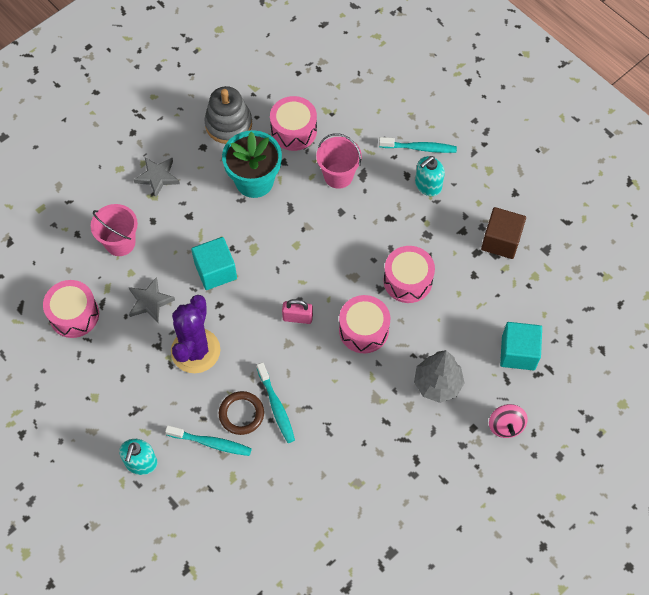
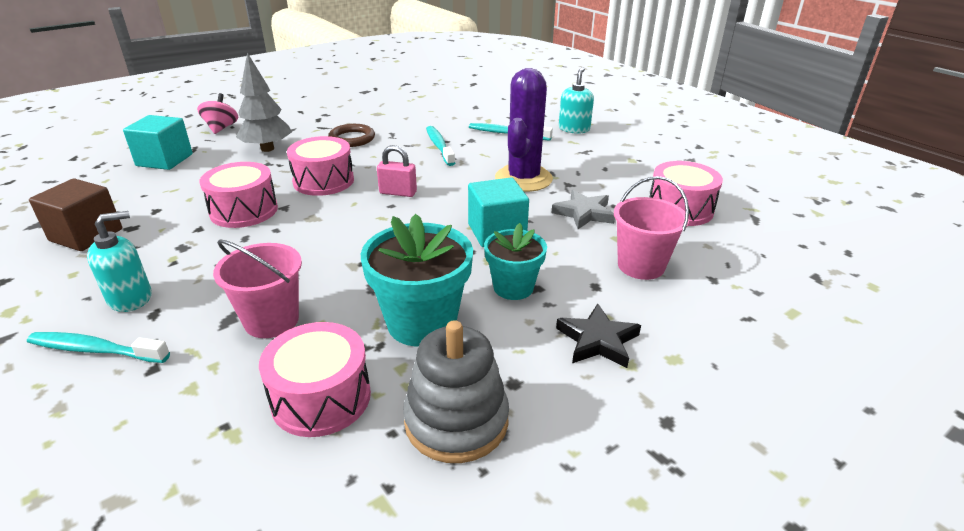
camera: 175 degrees left, 30 degrees down
grey star [134,158,180,197] -> black star [556,303,641,368]
brown ring [219,391,264,435] -> brown ring moved to [328,124,375,147]
none -> turquoise flower pot [484,223,547,300]

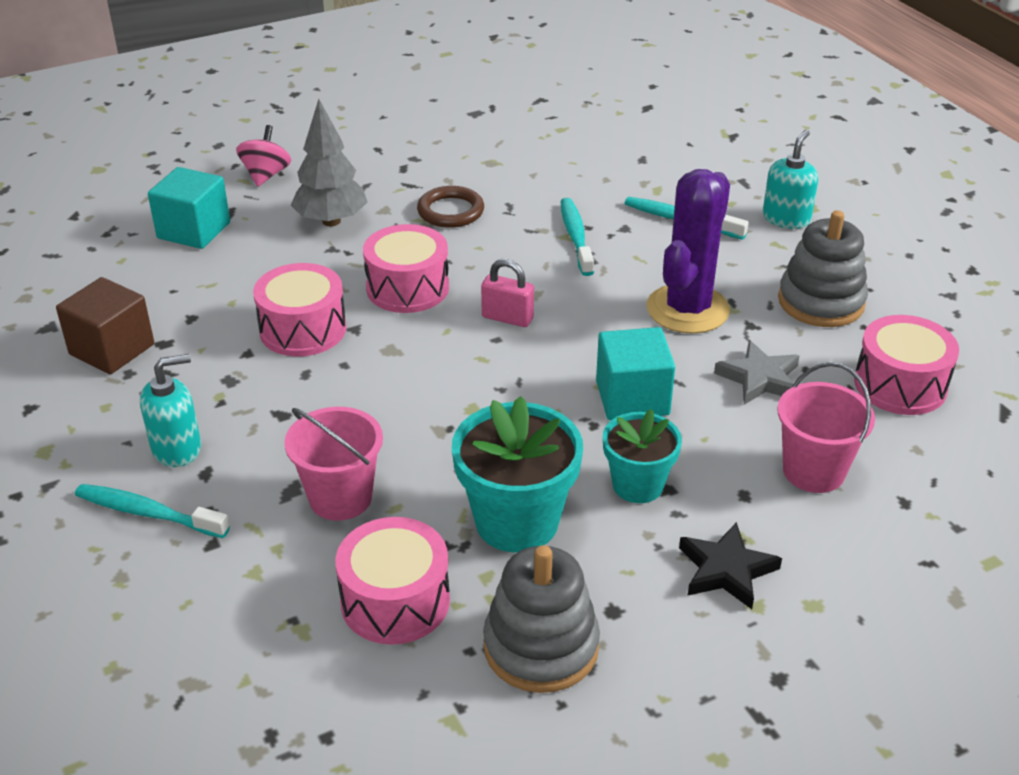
camera: 10 degrees right, 5 degrees up
none -> grey stacking toy [778,210,868,327]

